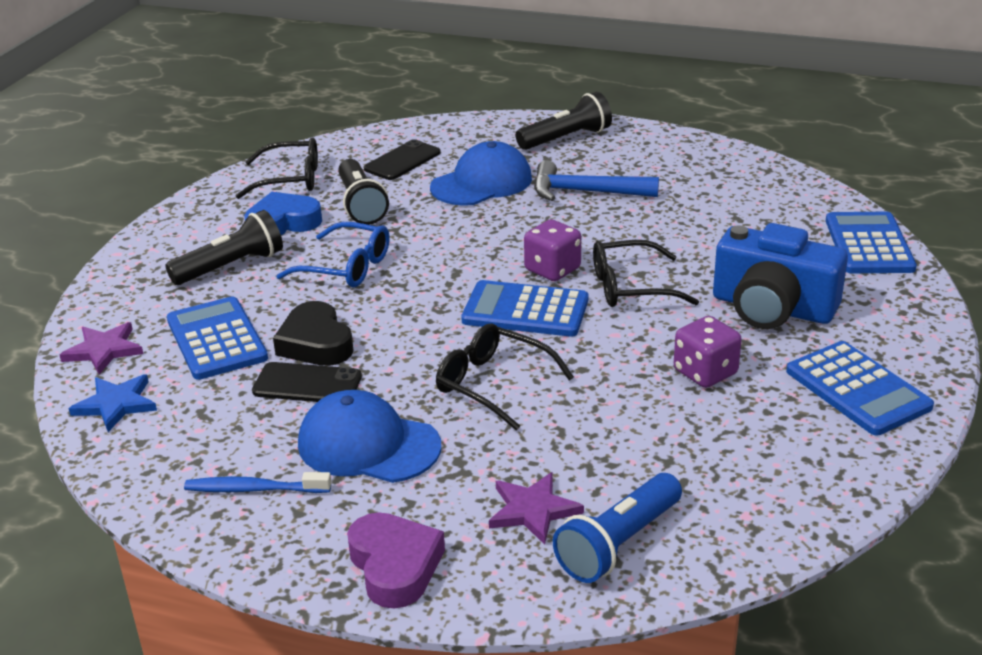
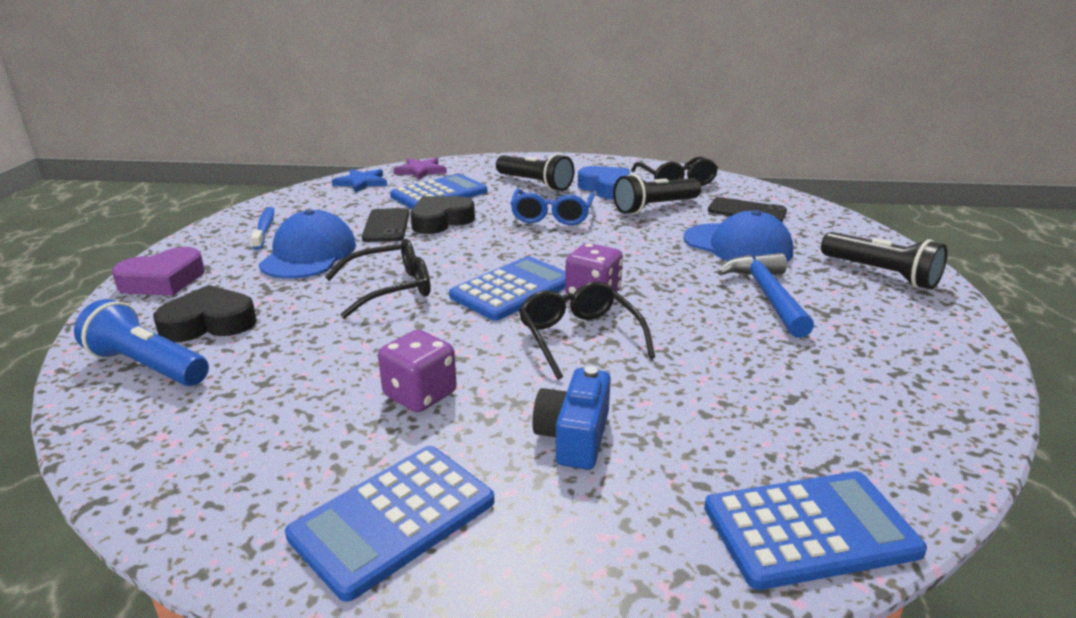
camera: 75 degrees right, 5 degrees down
black glasses [436,323,574,430] -> black glasses turned 45 degrees clockwise [325,239,431,319]
blue calculator [461,280,588,337] -> blue calculator turned 45 degrees clockwise [449,256,566,321]
purple star [489,472,584,545] -> black heart [153,285,257,342]
blue camera [713,223,848,329] -> blue camera [532,366,611,470], size x0.60

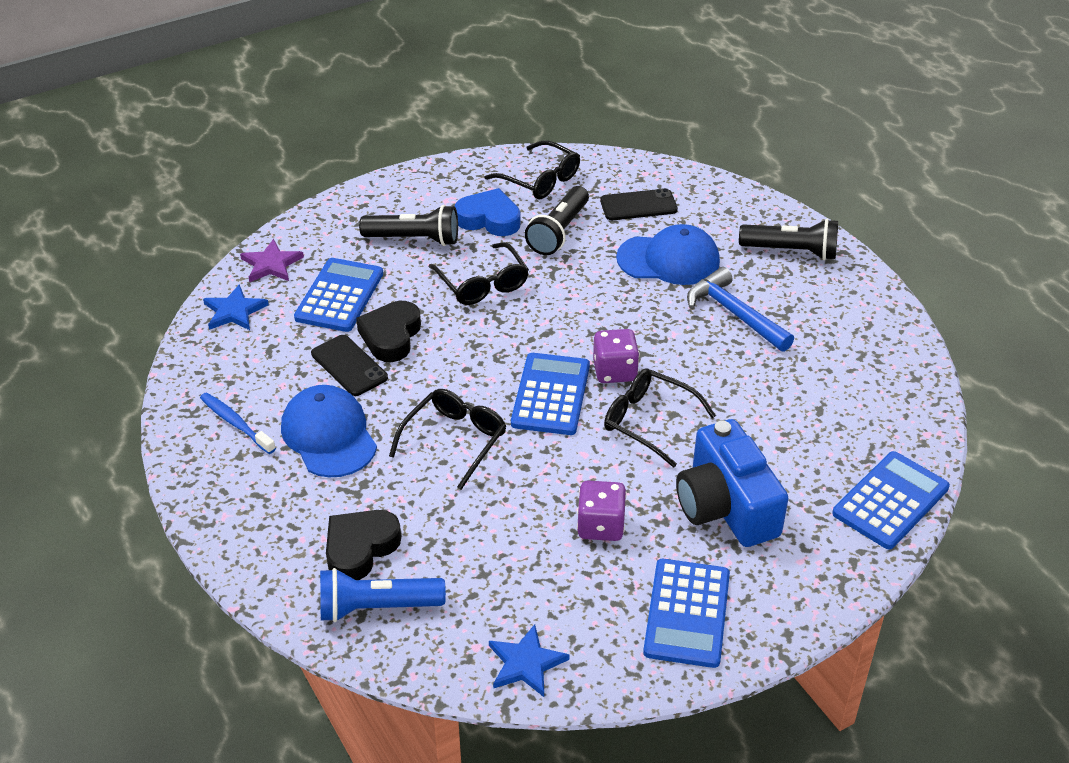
camera: 35 degrees left, 15 degrees up
purple heart [112,247,205,295] -> none
blue glasses [510,189,595,225] -> black glasses [429,242,529,305]
blue camera [532,366,611,470] -> blue camera [676,419,789,547], size x1.67
none -> blue star [489,624,569,697]

